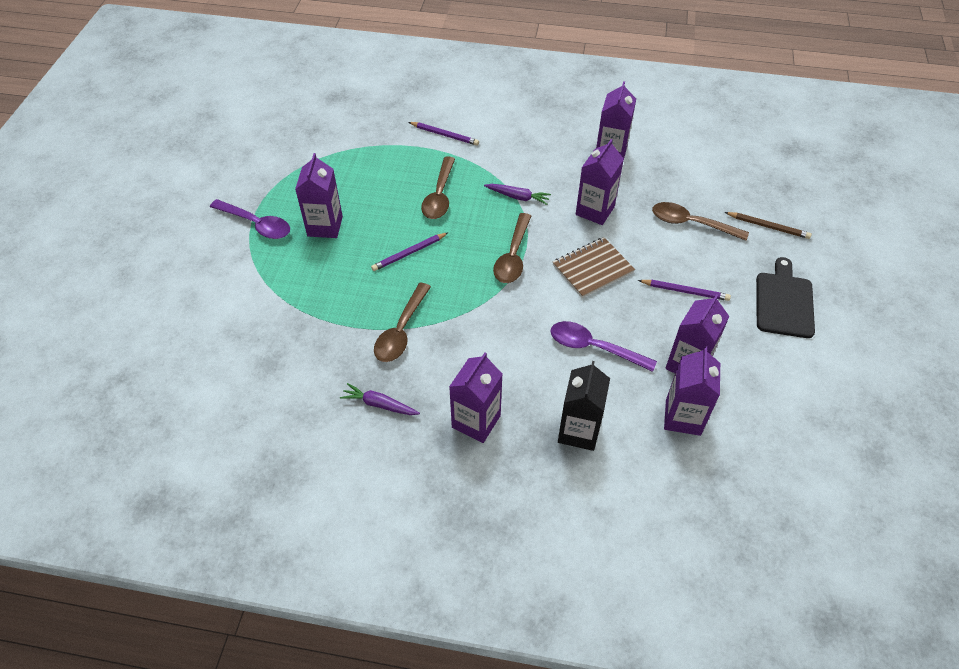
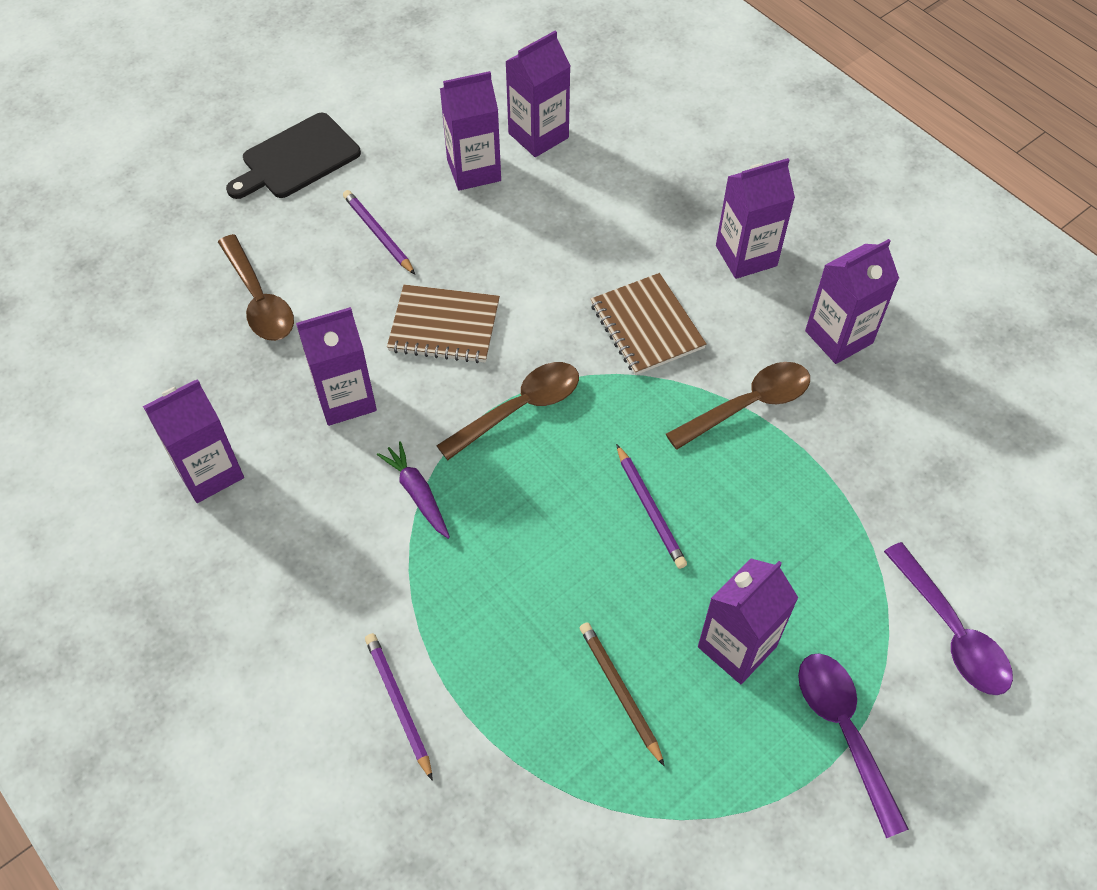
camera: 140 degrees left, 5 degrees up
purple carrot [340,383,420,415] -> purple carton [805,239,899,364]
purple pencil [371,232,449,271] -> purple pencil turned 60 degrees clockwise [616,444,687,569]
brown spoon [421,156,455,219] -> none
purple spoon [550,321,657,372] -> purple spoon moved to [884,542,1013,695]
black carton [558,361,610,451] -> none
brown pencil [724,212,812,239] -> brown pencil moved to [579,622,664,766]
none -> brown notebook [591,273,707,375]

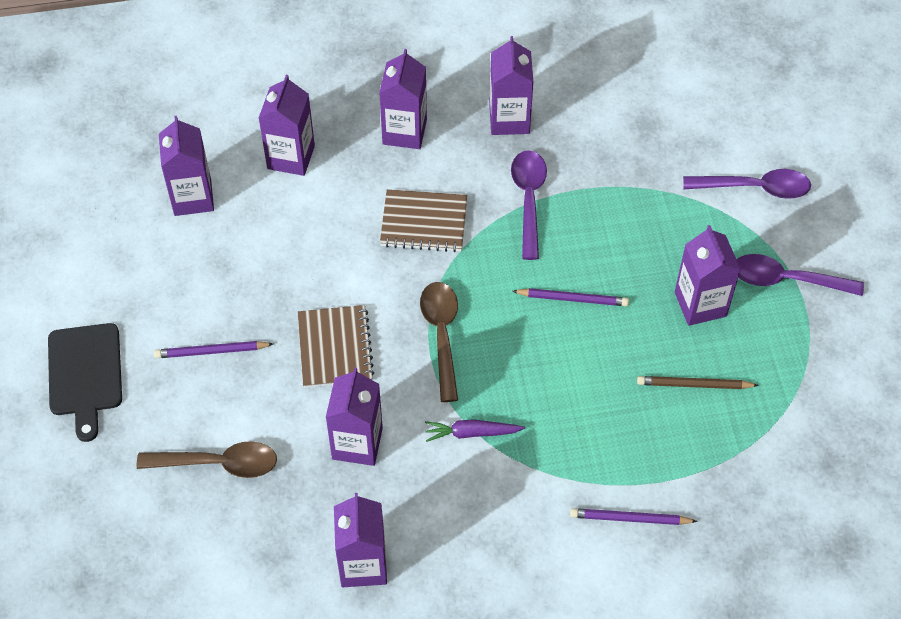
camera: 60 degrees left, 0 degrees up
brown notebook [387,285,500,363] -> brown notebook turned 45 degrees counterclockwise [298,305,374,388]
purple carton [440,71,501,191] -> purple carton moved to [259,75,315,176]
brown spoon [666,362,810,450] -> purple spoon [511,150,547,260]

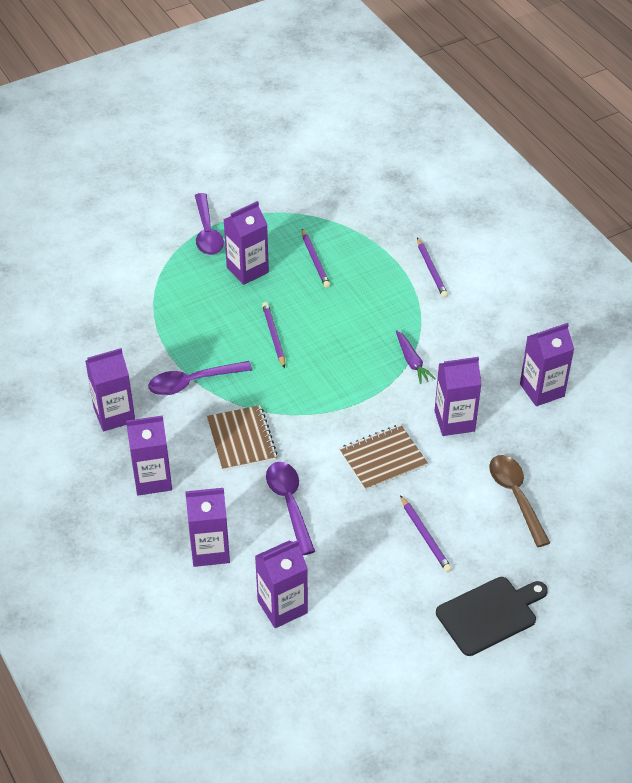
camera: 110 degrees left, 10 degrees down
brown spoon [420,282,458,402] -> none
brown pencil [637,376,759,389] -> purple pencil [302,229,330,288]
purple spoon [683,169,811,199] -> purple spoon moved to [266,462,315,555]

